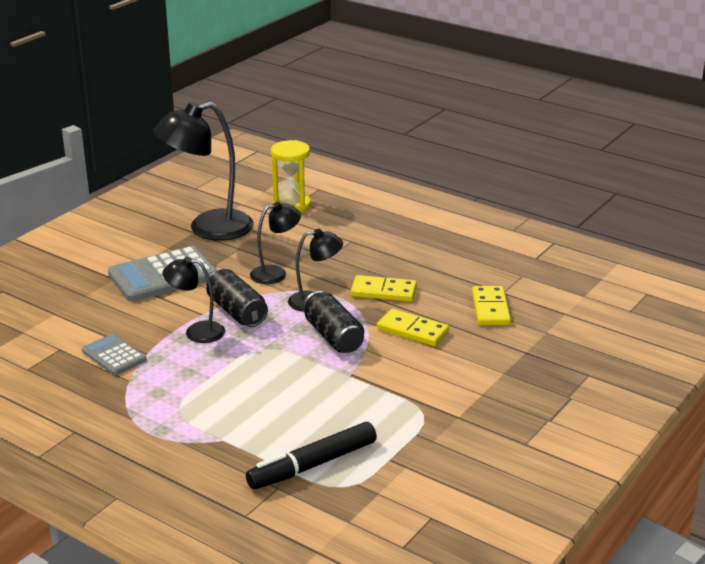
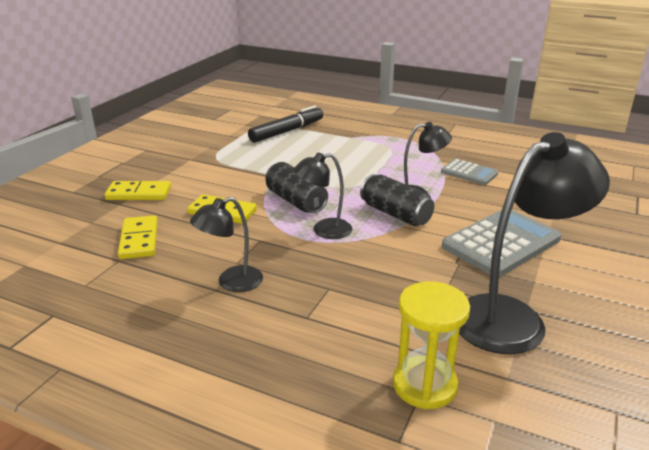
camera: 170 degrees right, 0 degrees up
black lamp [250,202,301,284] -> black lamp moved to [190,197,263,292]
yellow domino [351,275,417,302] -> yellow domino moved to [105,181,171,200]

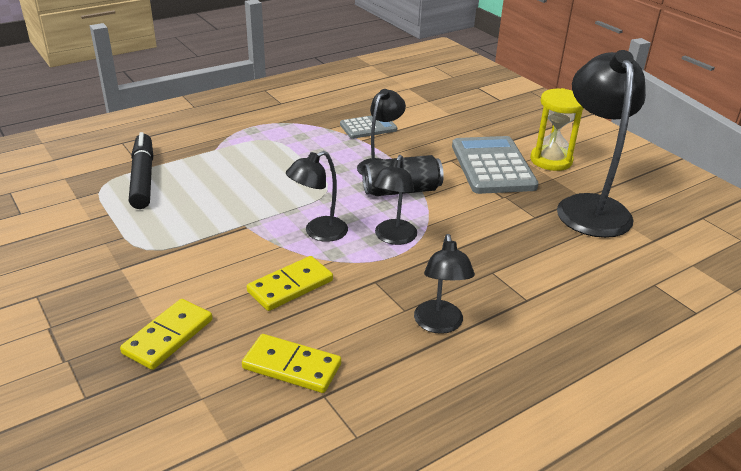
camera: 60 degrees left, 5 degrees up
black can [265,162,328,213] -> black lamp [286,151,348,242]
yellow hourglass [393,281,470,409] -> yellow hourglass moved to [530,88,584,171]

